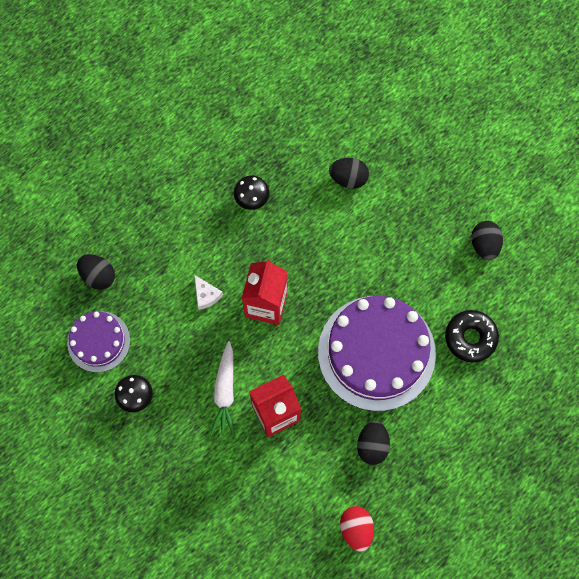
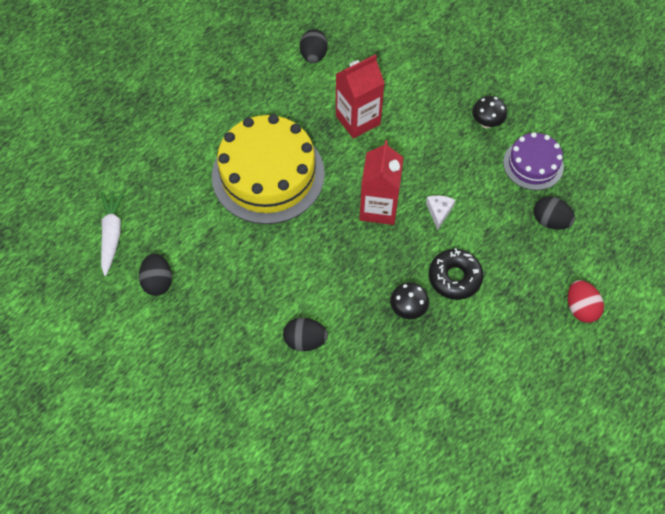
camera: 175 degrees right, 10 degrees down
white cheese [194,275,223,310] -> white cheese turned 45 degrees clockwise [426,195,455,230]
white carrot [210,341,235,437] -> white carrot moved to [101,191,124,276]
purple cake [318,296,436,411] -> yellow cake [212,114,325,224]
red egg [340,506,374,552] -> red egg moved to [568,280,604,323]
black egg [357,421,390,465] -> black egg moved to [300,29,328,63]
black donut [445,310,499,362] -> black donut moved to [429,248,483,300]

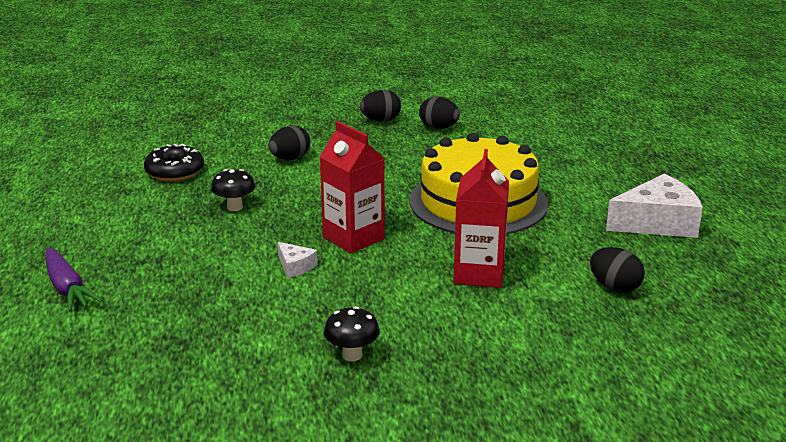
camera: 130 degrees right, 35 degrees down
white carrot [101,191,124,276] -> none
black donut [429,248,483,300] -> black donut moved to [144,144,204,181]
purple cake [503,132,564,190] -> none
black egg [534,196,575,230] -> black egg moved to [360,90,401,122]
red egg [568,280,604,323] -> purple carrot [46,248,103,312]
none -> white cheese [606,174,703,238]

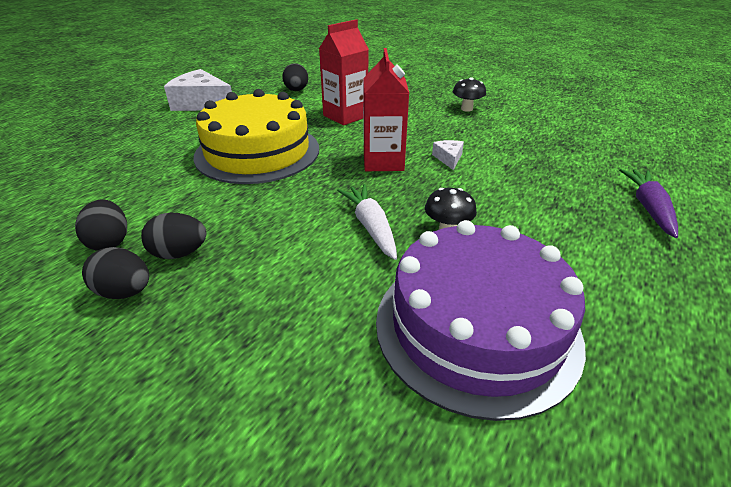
camera: 140 degrees left, 10 degrees up
black donut [144,144,204,181] -> purple cake [376,220,586,421]
black egg [269,125,310,160] -> black egg moved to [141,213,207,259]
none -> white carrot [337,184,397,260]

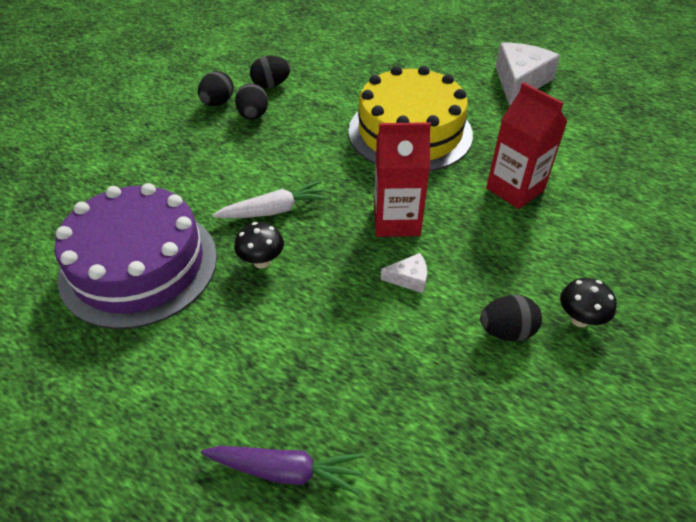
camera: 90 degrees right, 10 degrees up
black egg [282,63,308,91] -> black egg moved to [480,295,542,341]

